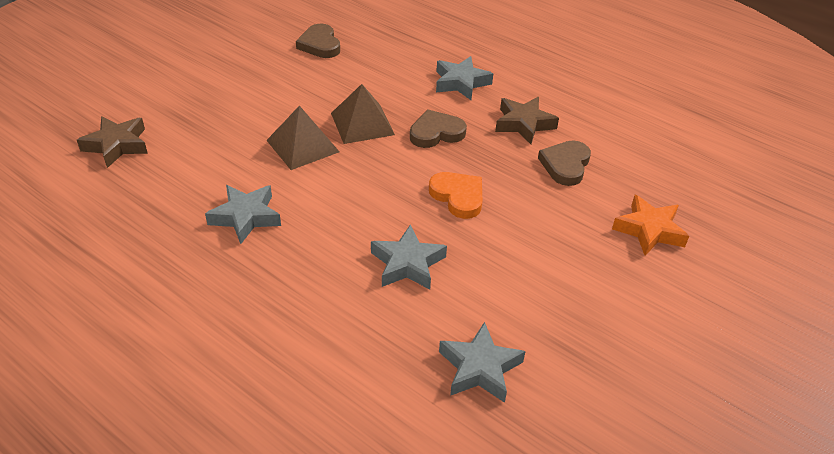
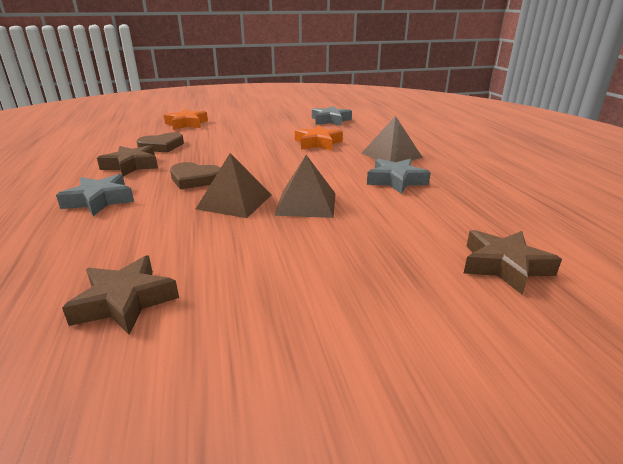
camera: 140 degrees left, 15 degrees down
brown heart [296,24,340,58] -> brown star [62,255,179,335]
grey star [371,225,447,290] -> orange star [295,125,343,150]
orange heart [429,172,482,219] -> none
none -> brown pyramid [362,116,423,162]

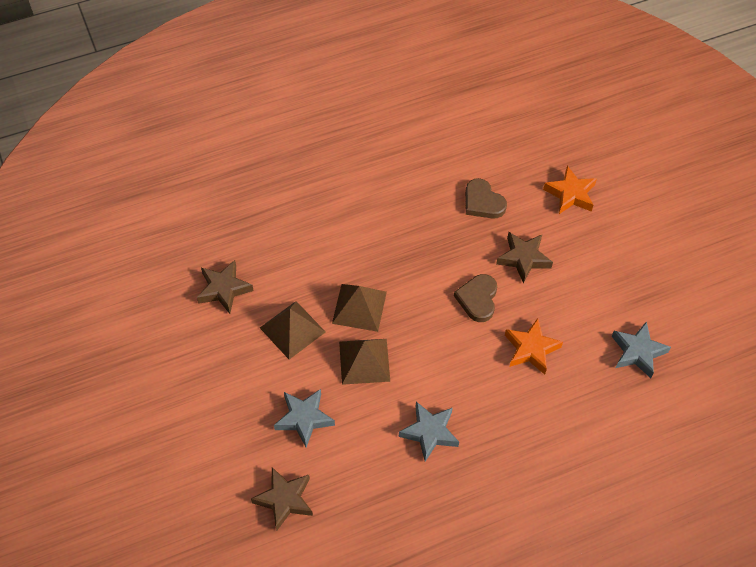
camera: 80 degrees right, 30 degrees up
grey star [56,174,134,216] -> grey star moved to [274,389,335,447]
brown star [97,145,158,176] -> brown star moved to [496,232,553,284]
brown heart [170,162,220,189] -> brown heart moved to [454,274,497,322]
brown pyramid [362,116,423,162] -> brown pyramid moved to [260,301,325,359]

